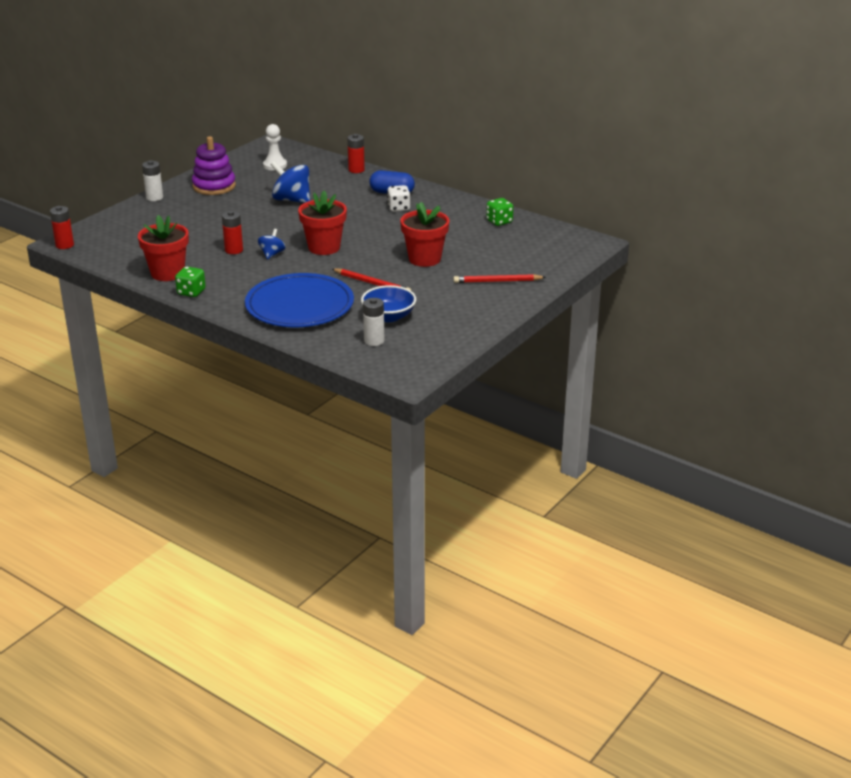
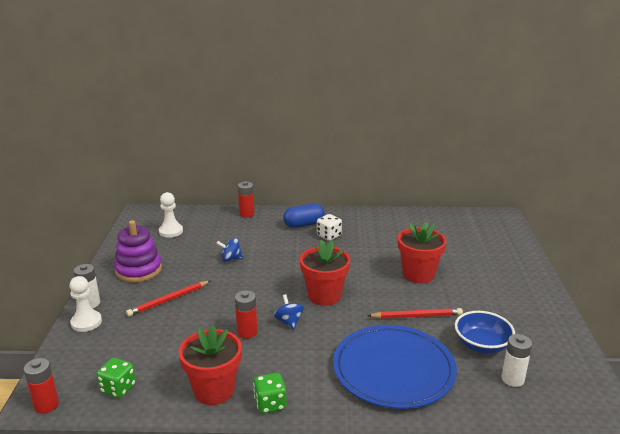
camera: 35 degrees left, 5 degrees down
blue spinning top [271,161,310,203] -> blue spinning top [216,238,243,262], size x0.56
red pencil [453,274,546,283] -> red pencil moved to [126,281,210,317]
green dice [486,198,513,226] -> green dice moved to [97,358,136,398]
none -> white pawn [69,276,102,332]

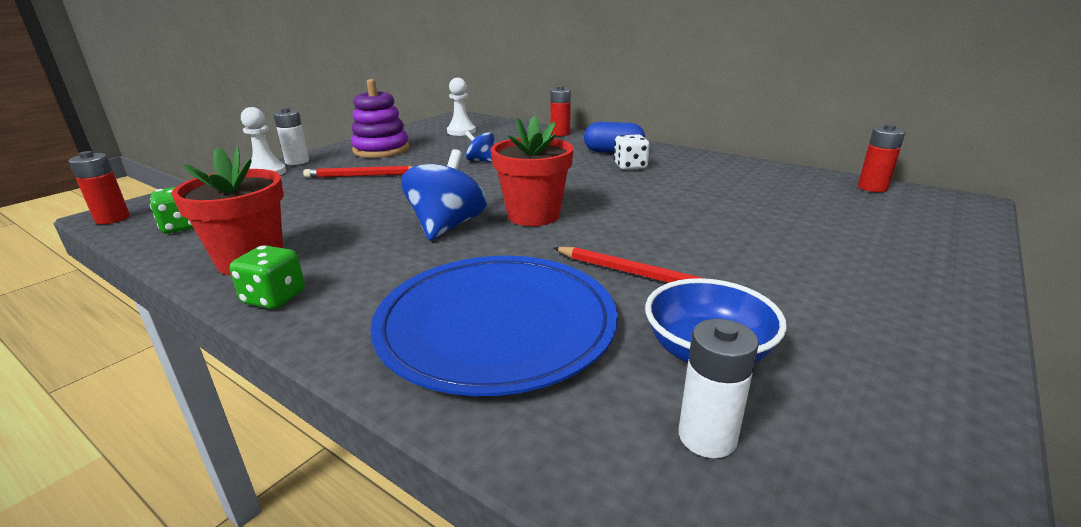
camera: 35 degrees right, 0 degrees up
red battery [235,290,257,339] -> red battery moved to [858,124,905,192]
blue spinning top [274,294,304,330] -> blue spinning top [401,149,487,241], size x1.77
red flower pot [398,222,446,283] -> none

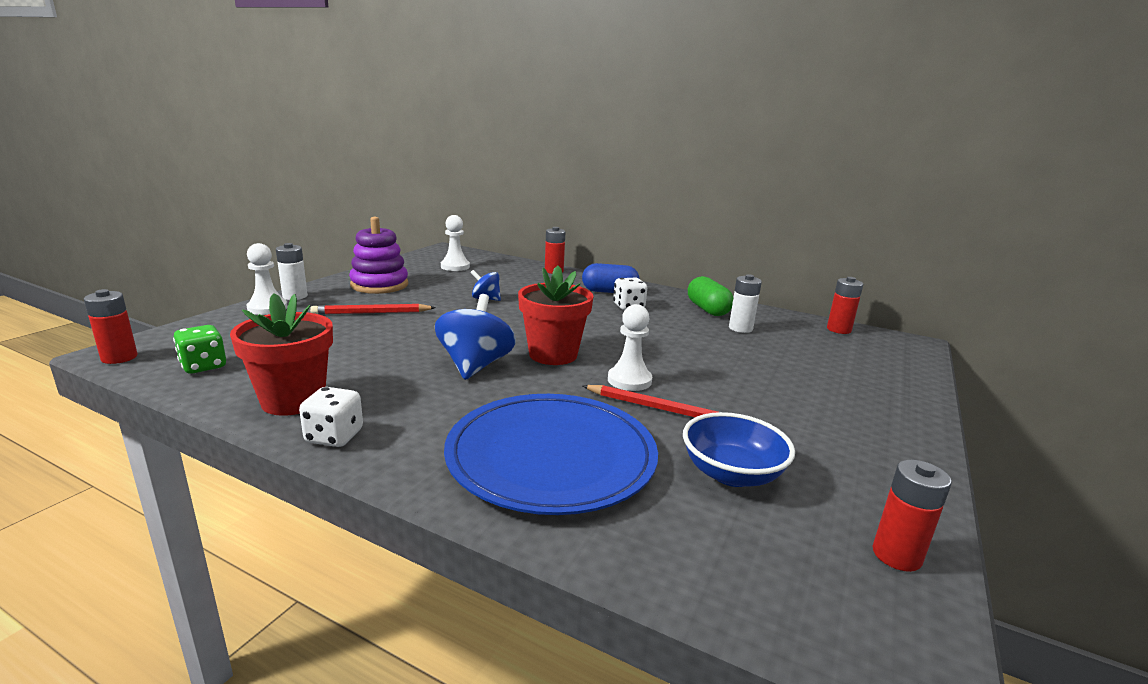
camera: 10 degrees left, 5 degrees down
green dice [229,245,305,309] -> white dice [299,387,363,447]
white battery [679,319,759,458] -> white battery moved to [729,274,762,333]
none -> white pawn [608,304,652,391]
none -> green capsule [688,276,733,316]
none -> red battery [873,459,952,572]

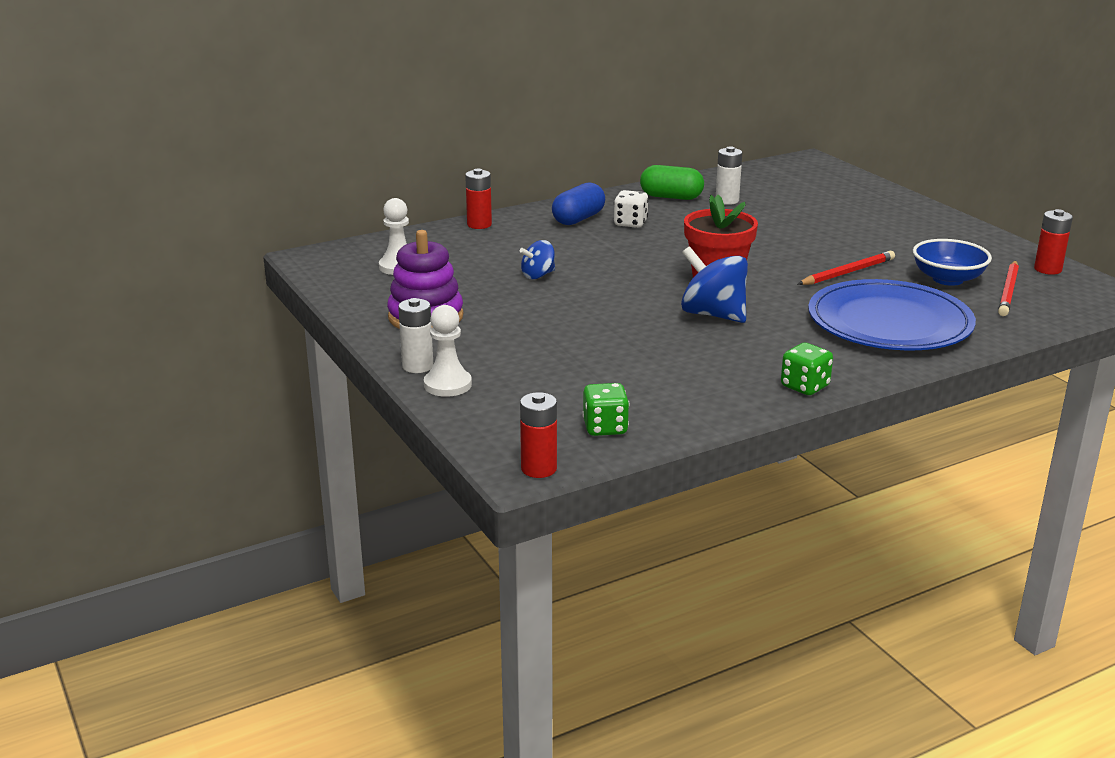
camera: 55 degrees left, 5 degrees up
red flower pot [230,293,333,416] -> none
white dice [299,387,363,447] -> green dice [781,343,833,395]
red pencil [310,304,436,315] -> red pencil moved to [998,261,1019,316]
white pawn [608,304,652,391] -> none
red battery [827,277,863,334] -> none

